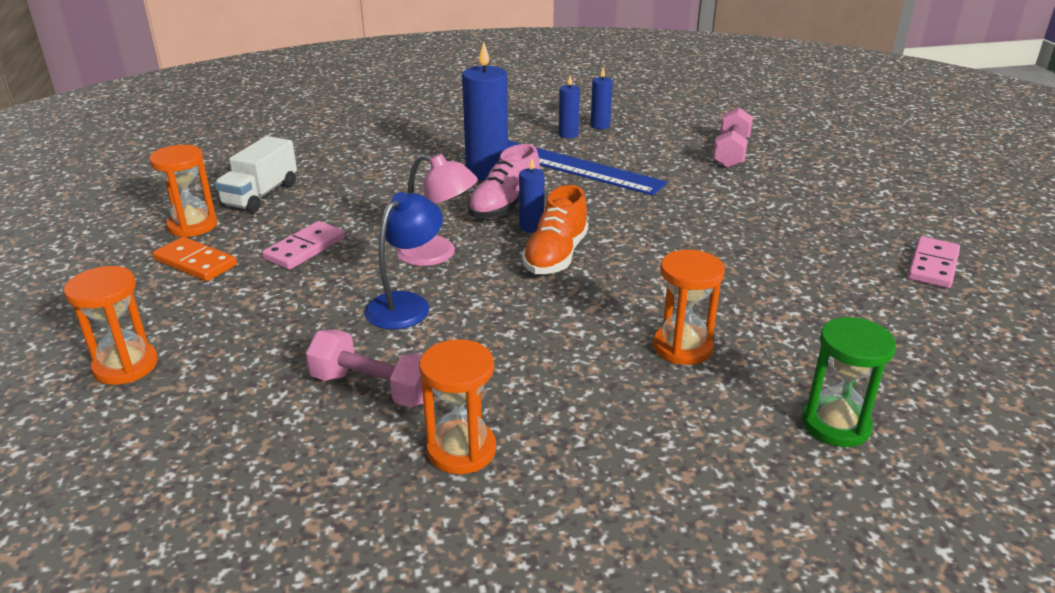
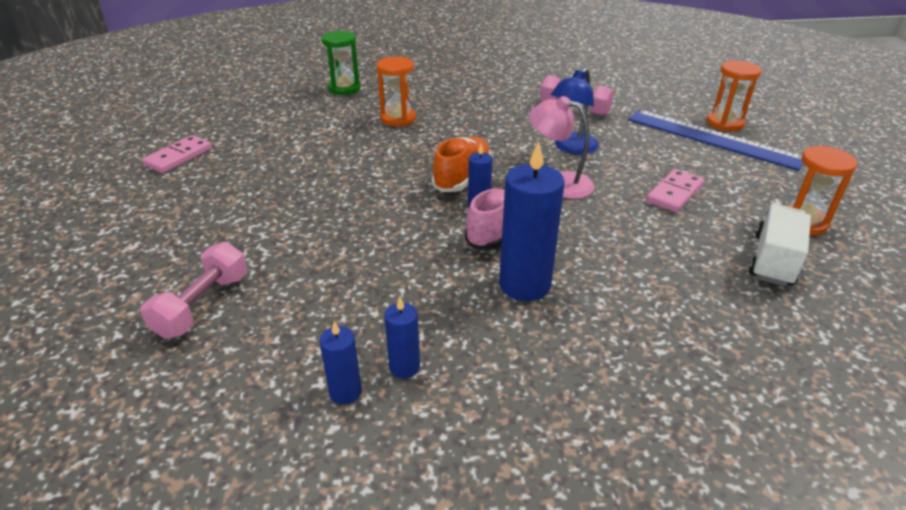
camera: 175 degrees left, 5 degrees up
orange domino [153,237,237,281] -> none
orange hourglass [419,339,496,474] -> none
blue ruler [508,140,667,196] -> blue ruler moved to [628,110,803,171]

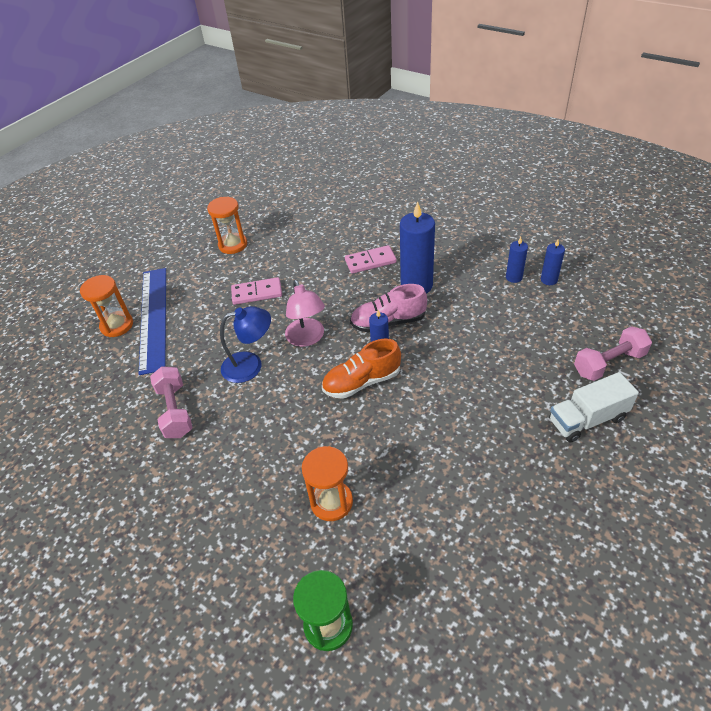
camera: 135 degrees left, 10 degrees up
pink domino [142,135,212,173] -> pink domino moved to [345,245,397,274]
white truck [749,204,811,286] -> white truck moved to [549,372,639,442]

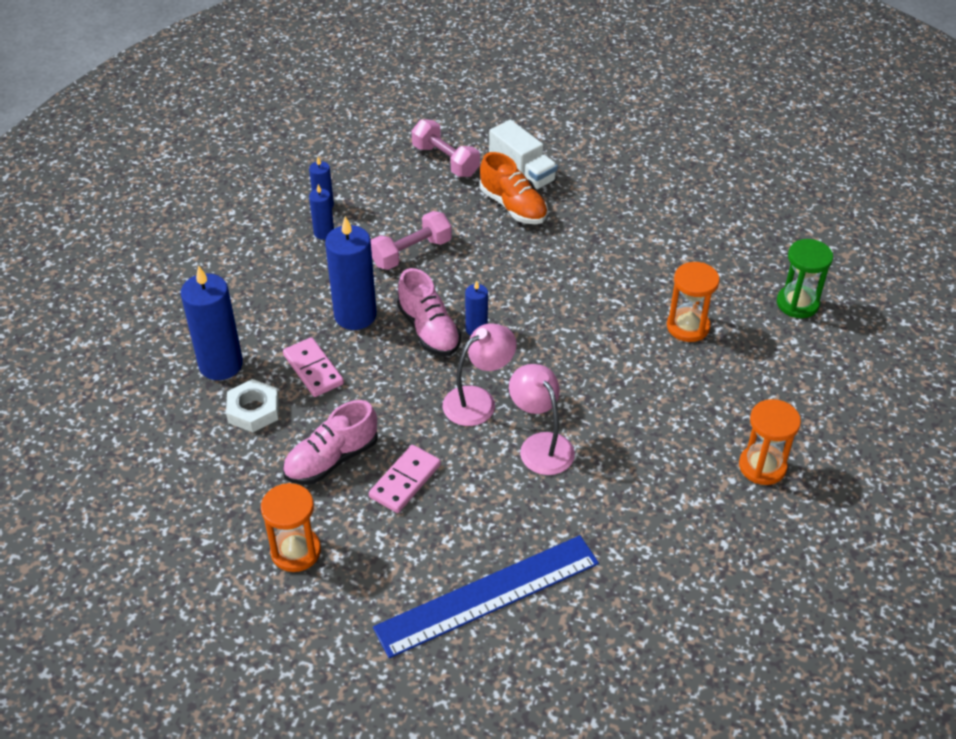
camera: 110 degrees left, 0 degrees up
orange hourglass [80,275,133,337] -> orange hourglass moved to [739,399,801,485]
pink dumbbell [150,366,192,438] -> pink dumbbell moved to [371,211,452,270]
blue lamp [220,306,271,383] -> pink lamp [509,364,575,475]
pink domino [231,277,282,305] -> pink domino turned 60 degrees clockwise [369,445,441,513]
orange shoe [322,338,401,399] -> orange shoe moved to [479,152,548,224]
none -> blue candle [181,266,243,380]
none -> white nut [226,379,279,433]
none -> pink shoe [283,400,378,485]

